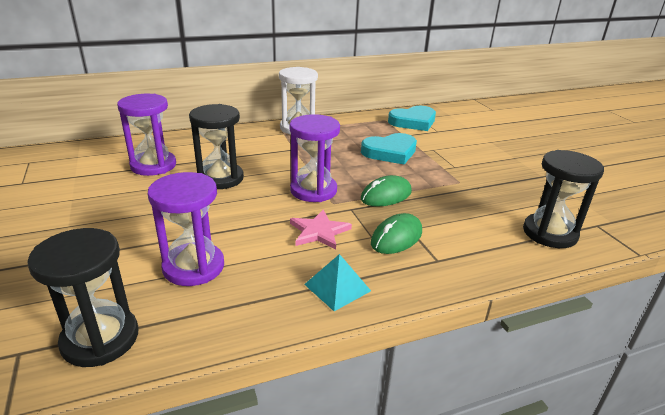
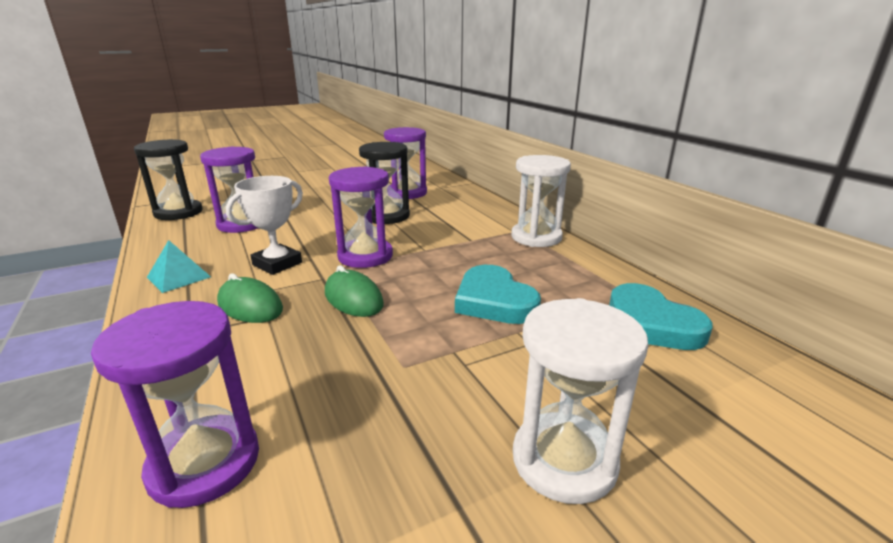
camera: 85 degrees right, 5 degrees down
pink star [290,209,352,250] -> white trophy [226,176,303,275]
black hourglass [523,150,604,248] -> purple hourglass [91,301,259,508]
none -> white hourglass [513,298,648,504]

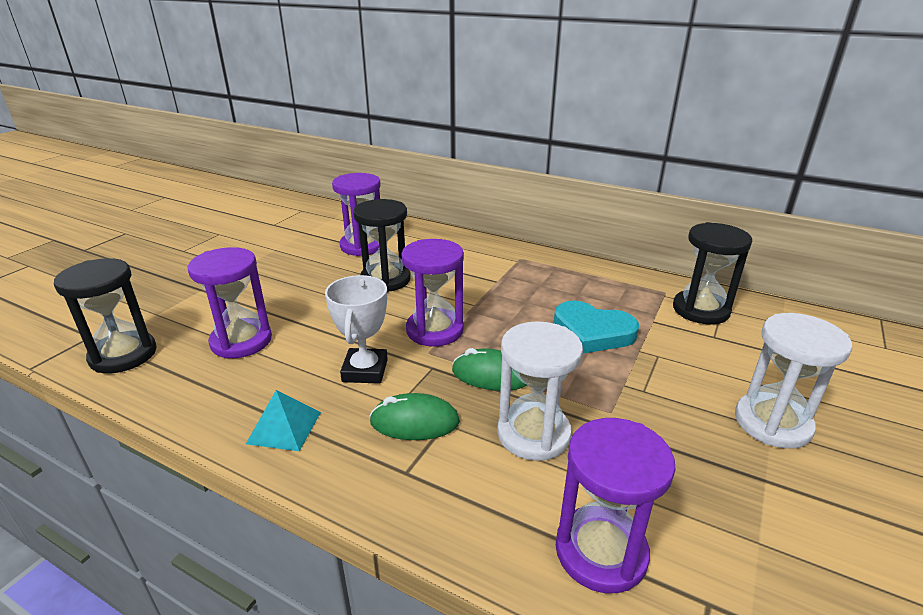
camera: 35 degrees left, 5 degrees up
white hourglass [511,155,571,247] -> white hourglass moved to [497,321,583,461]
turquoise heart [609,283,713,350] -> black hourglass [673,222,752,325]

